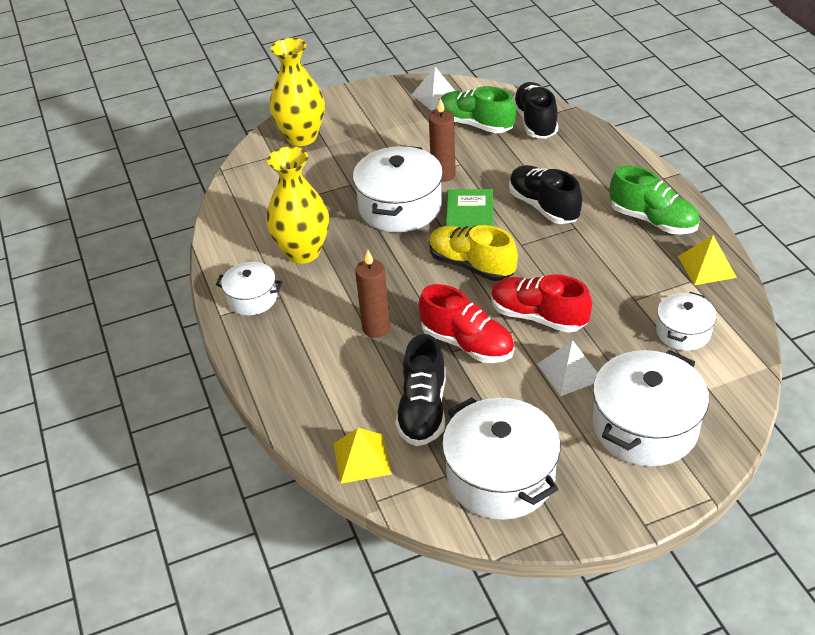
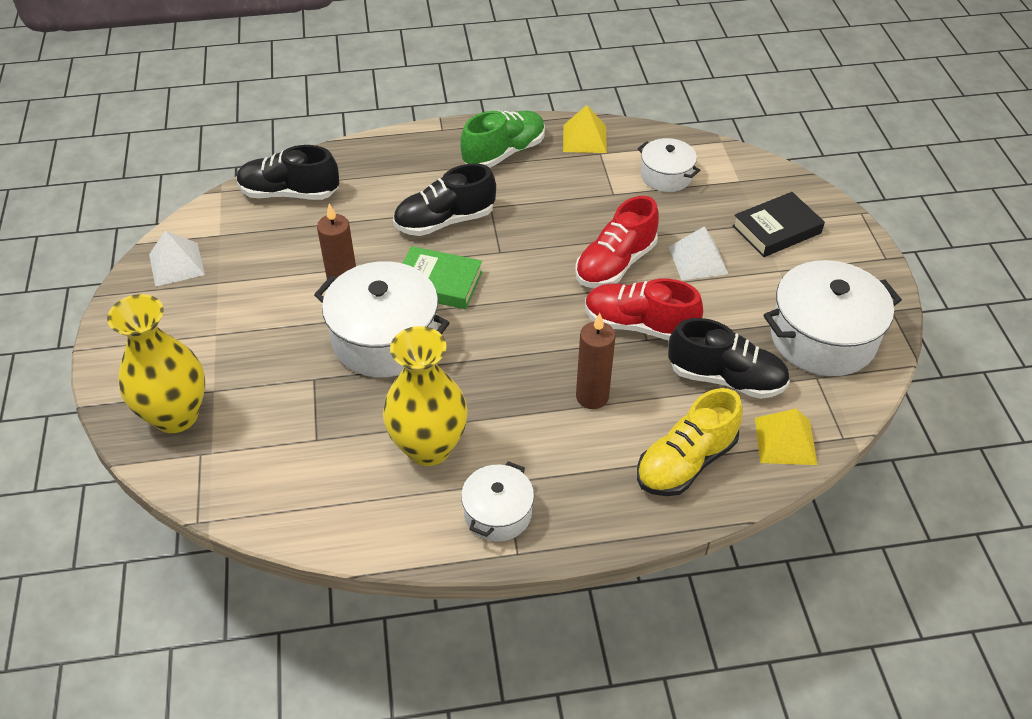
camera: 80 degrees left, 5 degrees up
red shoe [419,284,514,363] -> red shoe turned 120 degrees counterclockwise [585,278,703,340]
yellow shoe [429,225,518,281] -> yellow shoe moved to [637,388,743,496]
green shoe [438,86,516,133] -> none
white pot [593,350,709,467] -> black book [732,192,825,257]

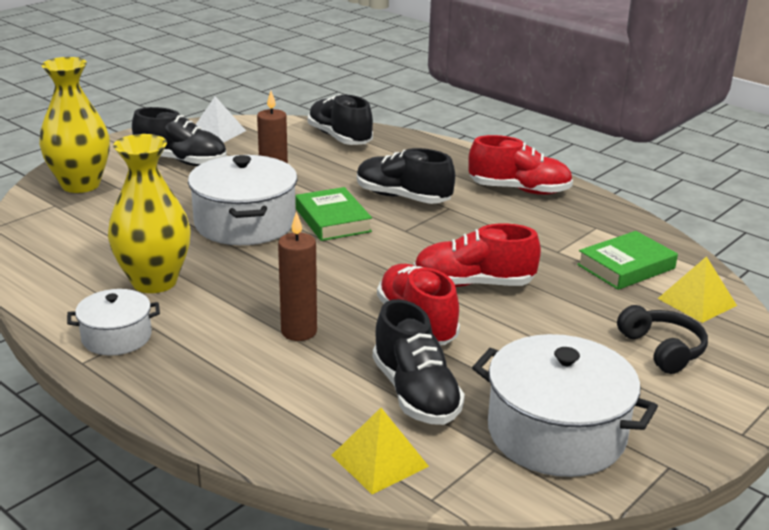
camera: 50 degrees right, 20 degrees down
green shoe [460,111,545,168] -> red shoe [468,135,573,195]
yellow pyramid [563,105,607,153] -> yellow pyramid moved to [657,256,737,323]
yellow shoe [637,388,743,496] -> none
white pot [638,138,700,192] -> green book [577,231,678,290]
white pyramid [669,226,728,280] -> none
black book [732,192,825,257] -> black headphones [617,305,708,374]
none -> black shoe [132,107,227,166]

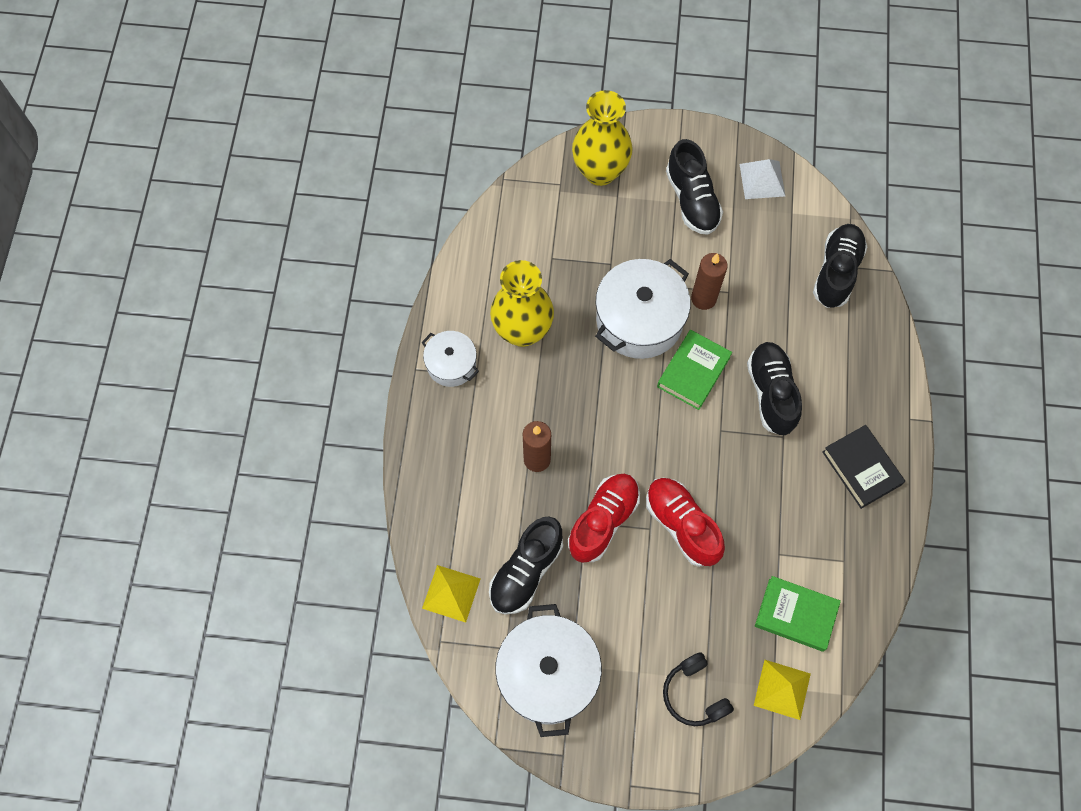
camera: 55 degrees right, 40 degrees up
red shoe [468,135,573,195] -> black book [822,425,905,509]
black headphones [617,305,708,374] -> black headphones turned 120 degrees clockwise [663,652,734,726]

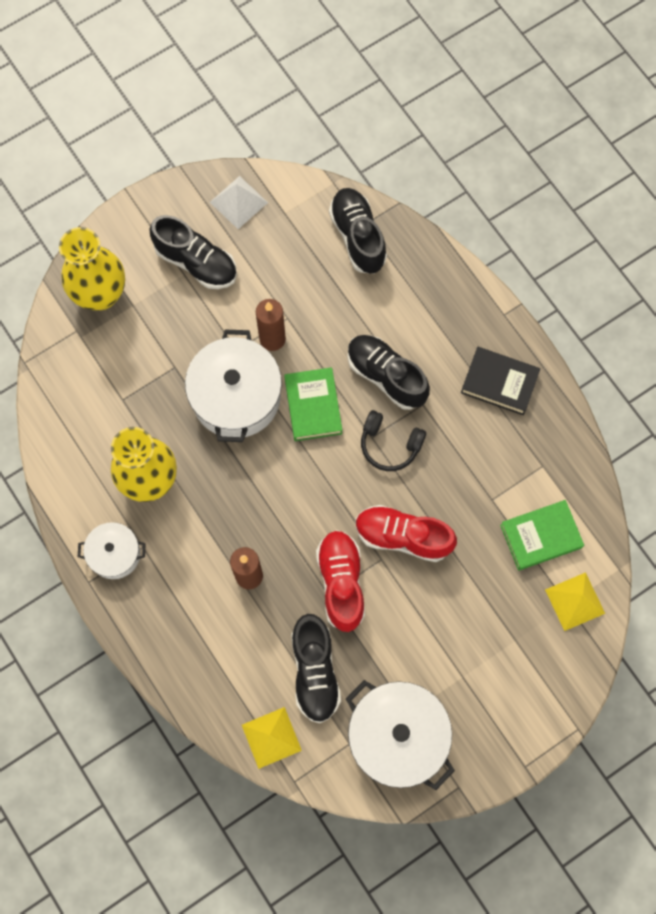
camera: 40 degrees left, 5 degrees up
black headphones [663,652,734,726] -> black headphones moved to [361,410,426,471]

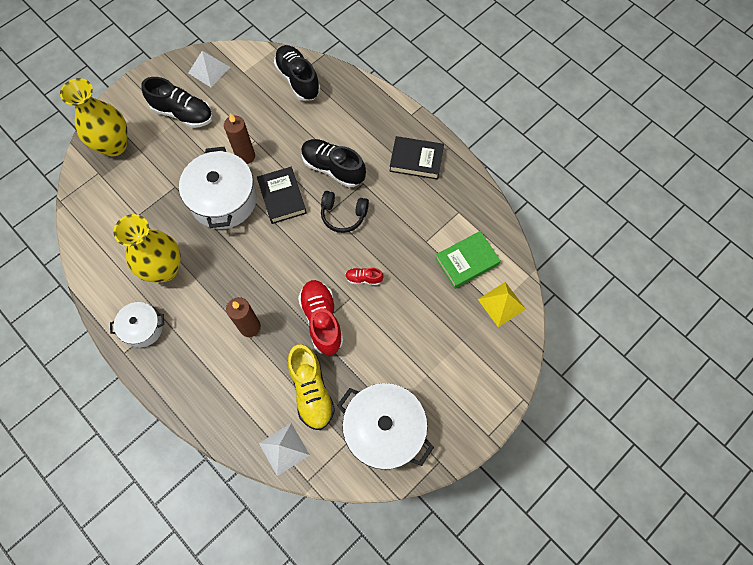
camera: 10 degrees left, 5 degrees down
yellow pyramid [242,707,302,769] -> white pyramid [259,423,310,476]
green book [284,367,342,441] -> black book [257,167,307,224]
black shoe [291,614,341,723] -> yellow shoe [288,344,335,430]
red shoe [355,505,457,562] -> red shoe [345,268,384,285], size x0.49

